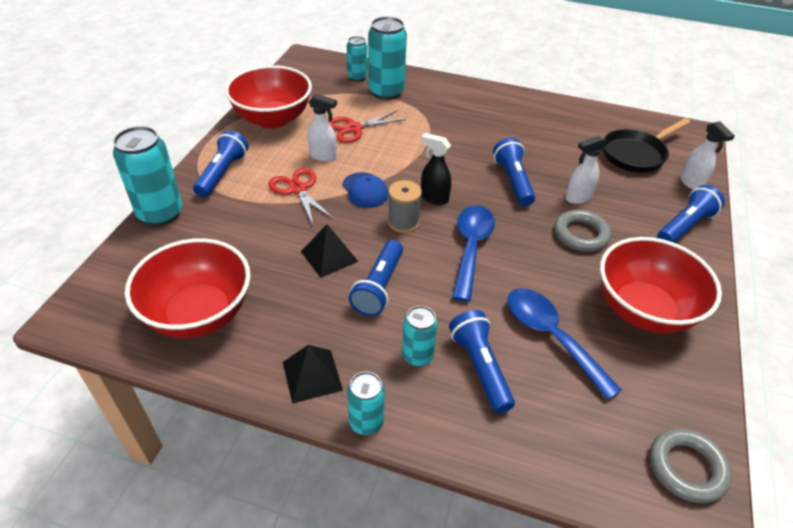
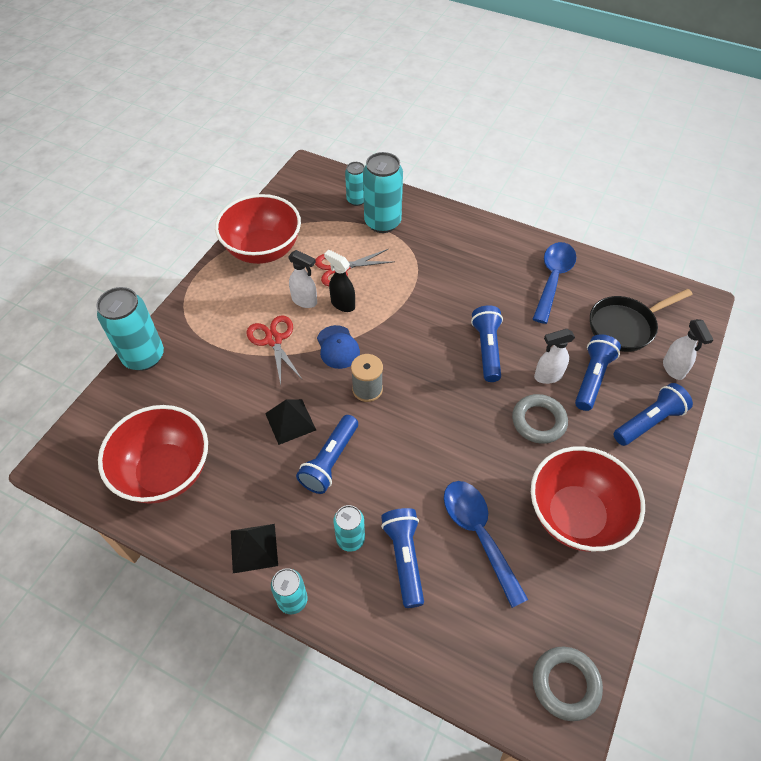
camera: 10 degrees right, 10 degrees up
blue flashlight [193,130,249,197] -> blue flashlight moved to [575,334,621,411]
black spray bottle [421,133,451,205] -> black spray bottle moved to [324,250,355,312]
blue spoon [452,205,495,302] -> blue spoon moved to [533,242,576,324]

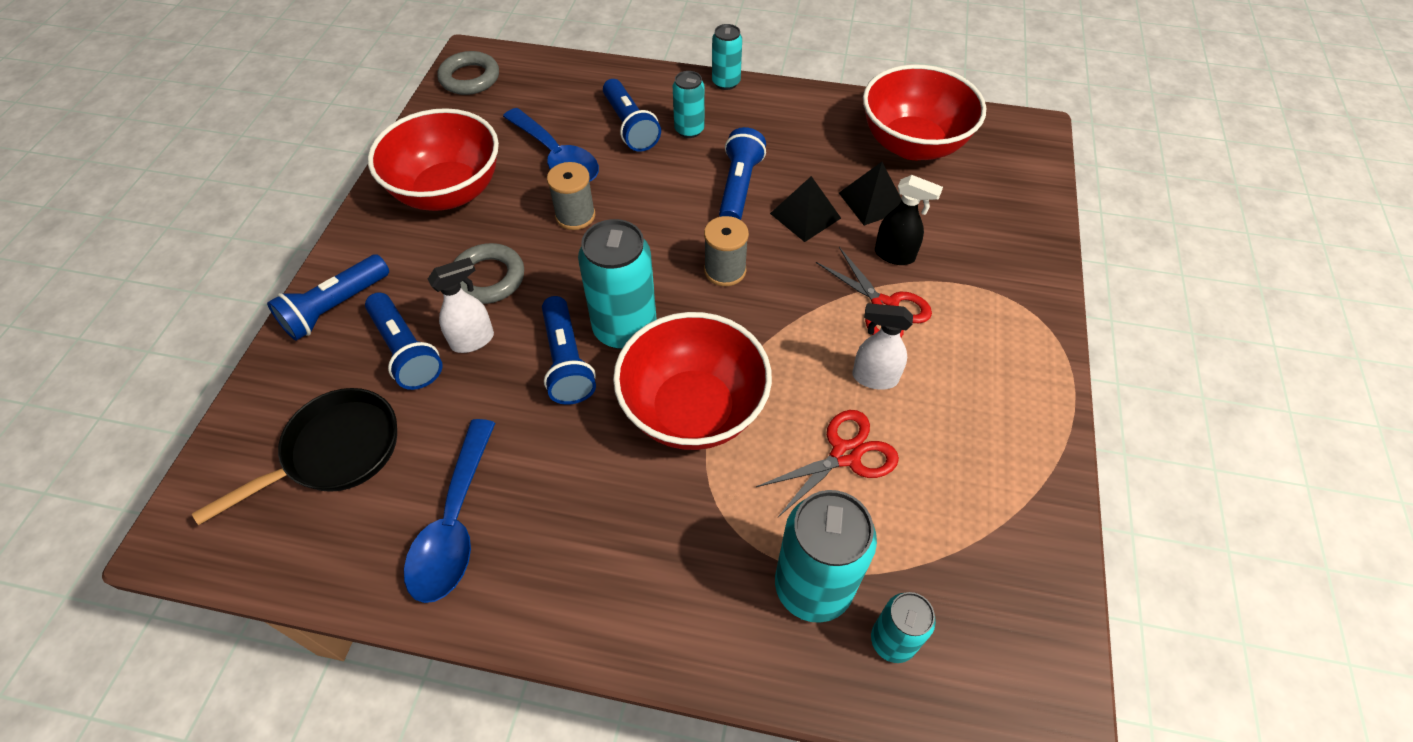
camera: 165 degrees right, 0 degrees up
turquoise can [96,287,164,371] -> turquoise can moved to [578,219,657,350]
red bowl [215,194,301,264] -> red bowl moved to [613,312,772,450]
black pyramid [231,524,278,573] -> black pyramid moved to [839,162,902,226]
blue cap [317,325,360,369] -> none
black spray bottle [324,250,355,312] -> black spray bottle moved to [875,175,943,265]
blue flashlight [575,334,621,411] -> blue flashlight turned 45 degrees counterclockwise [365,292,442,390]
white spray bottle [663,319,714,380] -> none
none -> grey spool [547,162,595,230]

